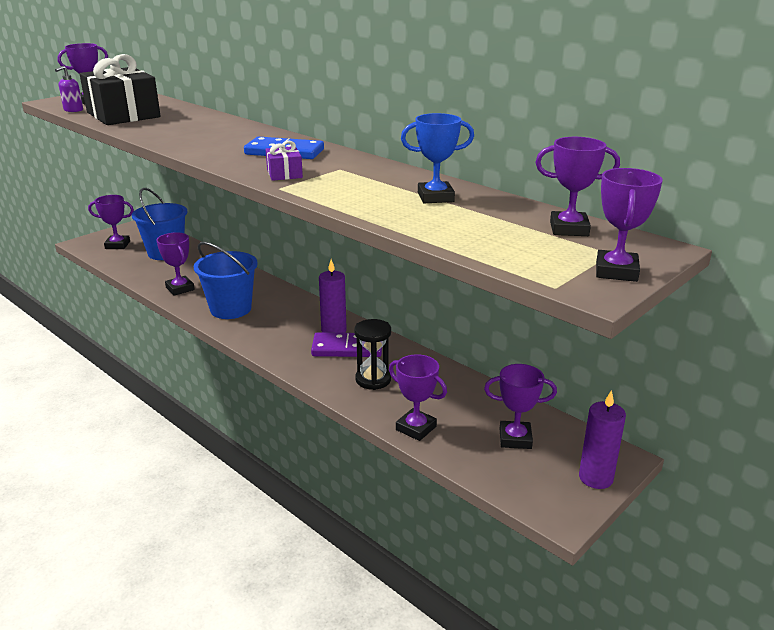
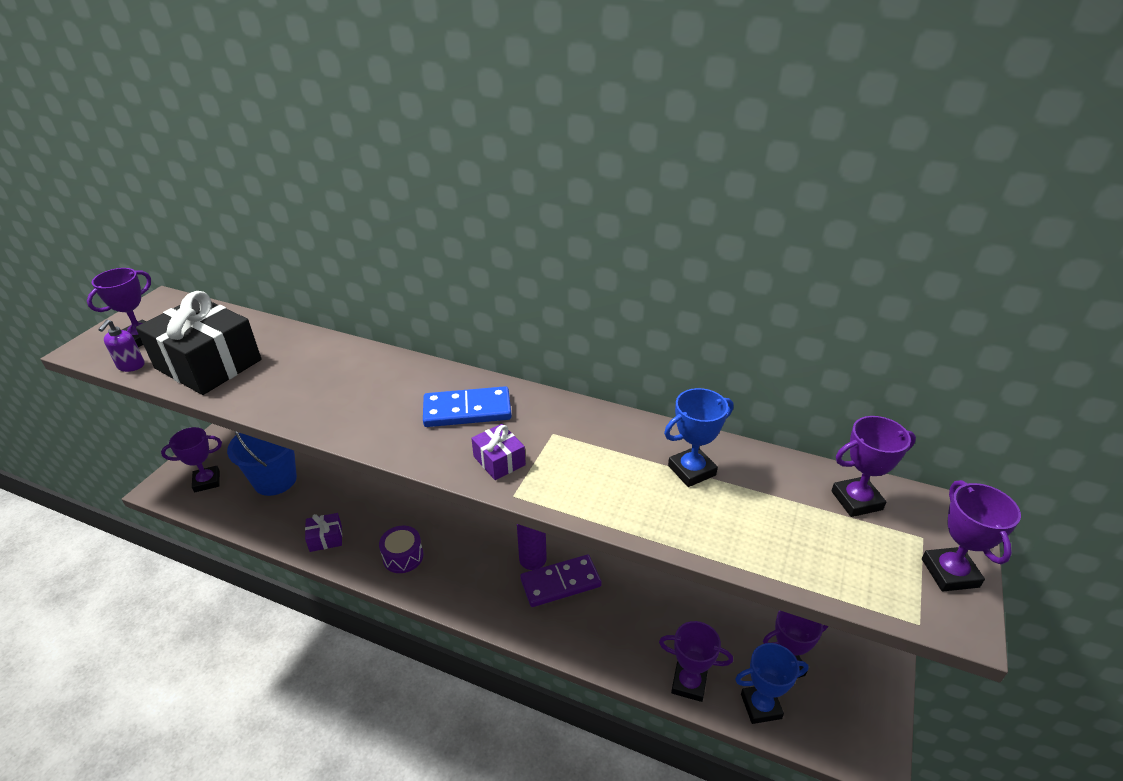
camera: 20 degrees left, 10 degrees up
purple trophy [157,232,195,296] -> purple gift [305,513,342,552]
blue bucket [194,242,258,319] -> purple drum [379,526,423,573]
black hourglass [354,319,391,390] -> none
purple candle [579,390,626,489] -> none
none -> blue trophy [735,643,809,724]

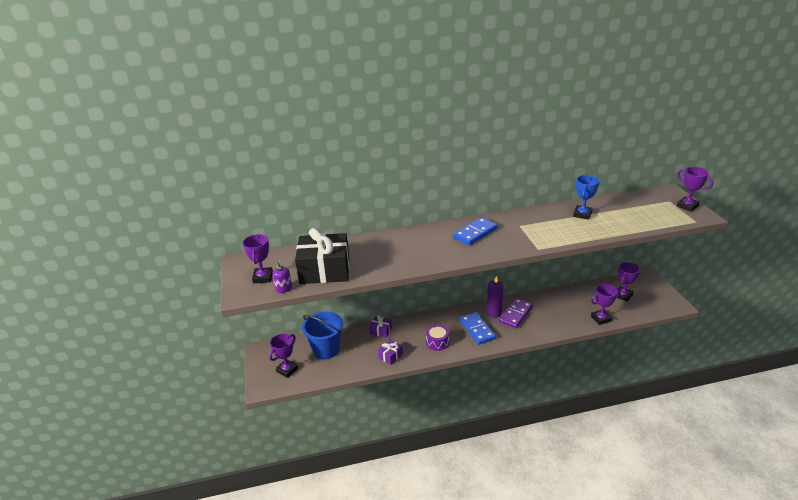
camera: 35 degrees left, 5 degrees down
purple gift [471,424,526,480] -> purple gift moved to [369,315,392,338]
blue trophy [735,643,809,724] -> none
purple trophy [831,416,916,517] -> none
none -> blue domino [460,312,496,345]

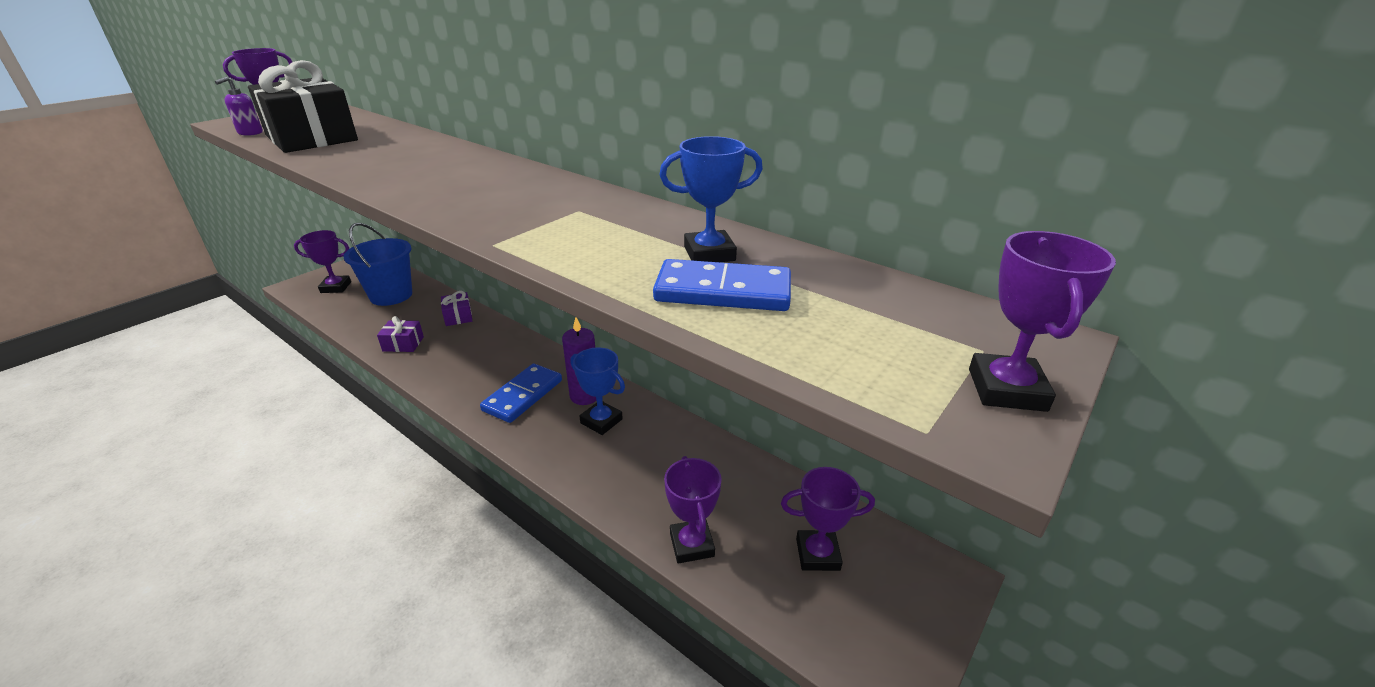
camera: 50 degrees right, 0 degrees up
purple drum [426,325,449,351] -> none
blue domino [453,217,498,246] -> blue domino moved to [653,259,791,311]
purple domino [499,298,533,328] -> blue trophy [570,347,625,435]
purple trophy [591,284,620,325] -> purple trophy turned 45 degrees clockwise [664,456,722,564]

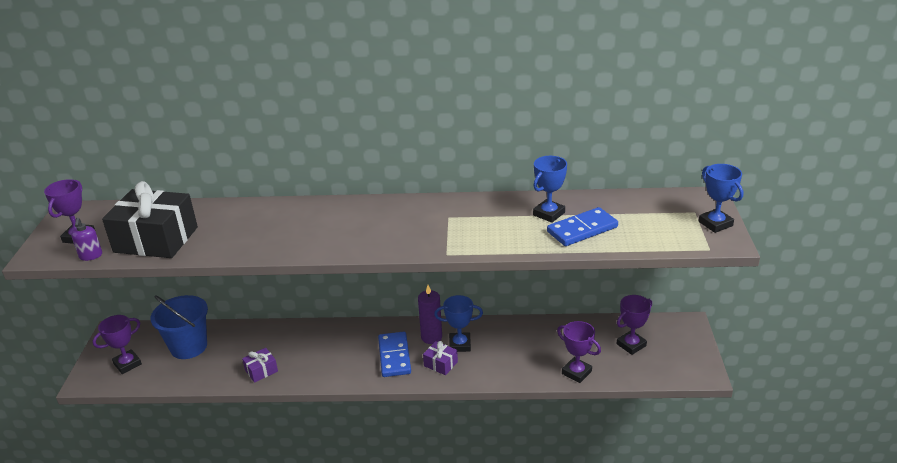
camera: 35 degrees left, 0 degrees up
purple gift [441,291,472,326] -> purple gift moved to [423,341,458,375]
purple trophy [969,231,1116,412] -> blue trophy [699,164,743,233]

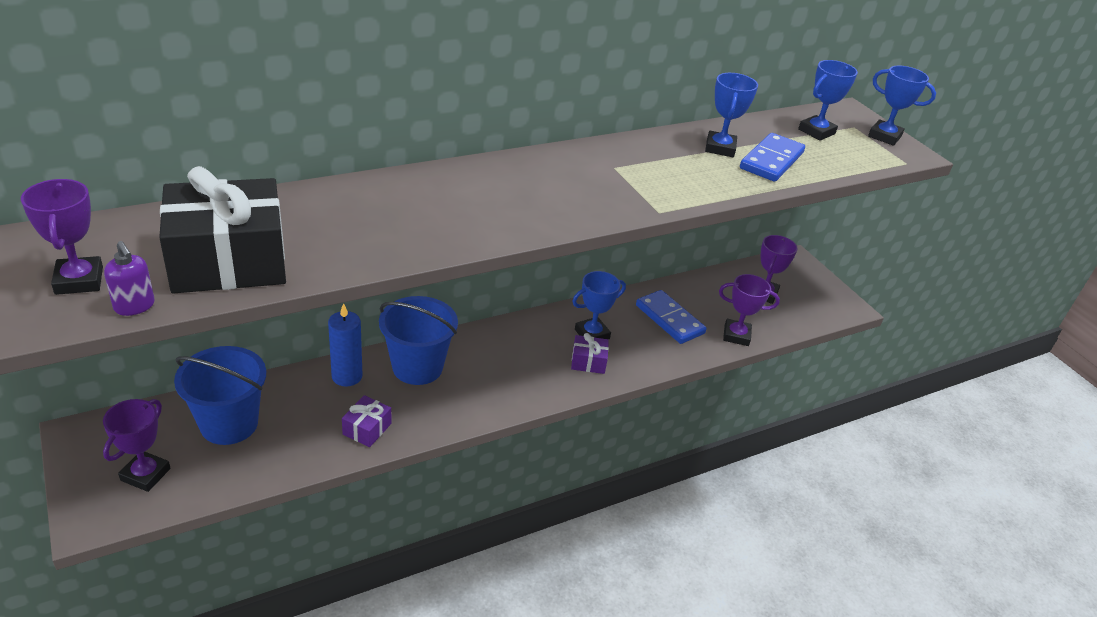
camera: 35 degrees left, 5 degrees up
blue domino [378,332,411,377] -> blue domino moved to [636,290,707,344]
purple candle [418,285,442,344] -> none
none -> blue candle [328,303,363,386]
none -> blue bucket [379,296,458,385]
none -> blue trophy [798,60,858,141]

